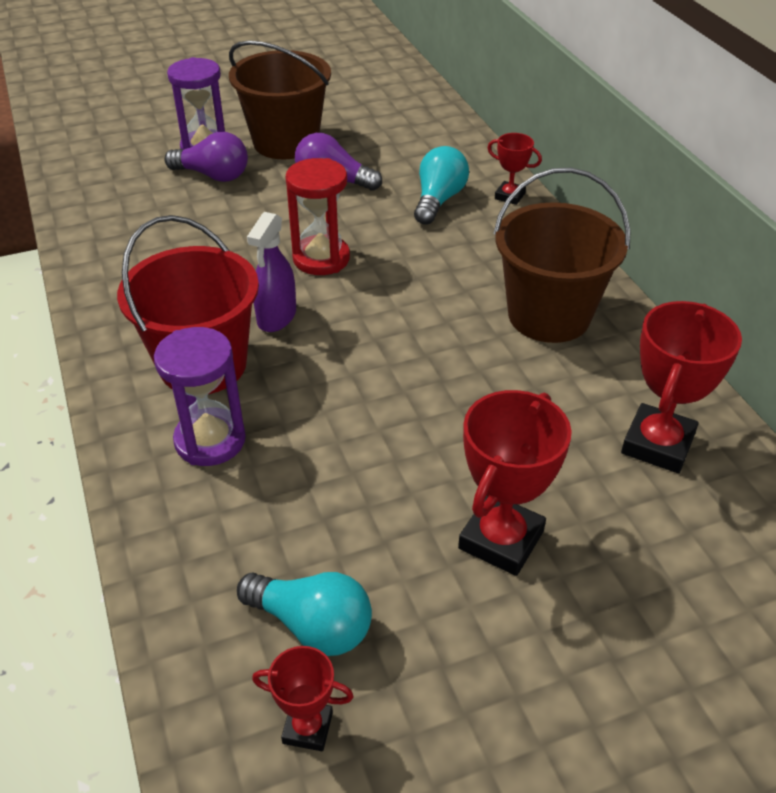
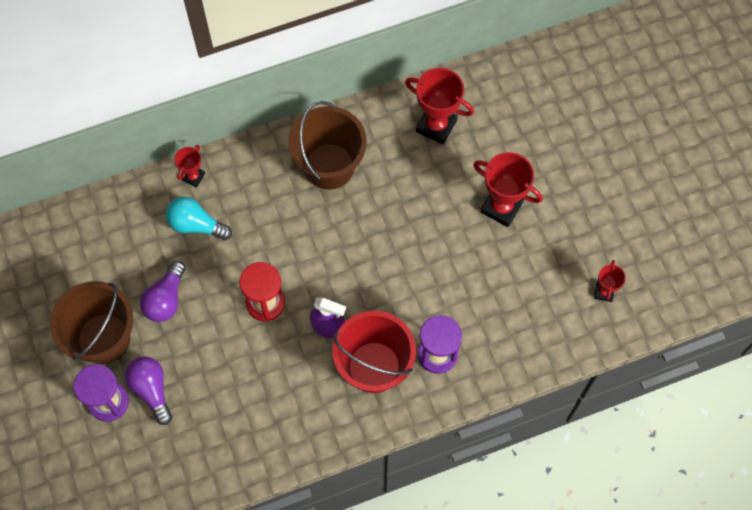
camera: 90 degrees left, 25 degrees up
purple light bulb [164,132,248,182] -> purple light bulb turned 45 degrees counterclockwise [125,357,172,425]
turquoise light bulb [237,572,372,656] -> none

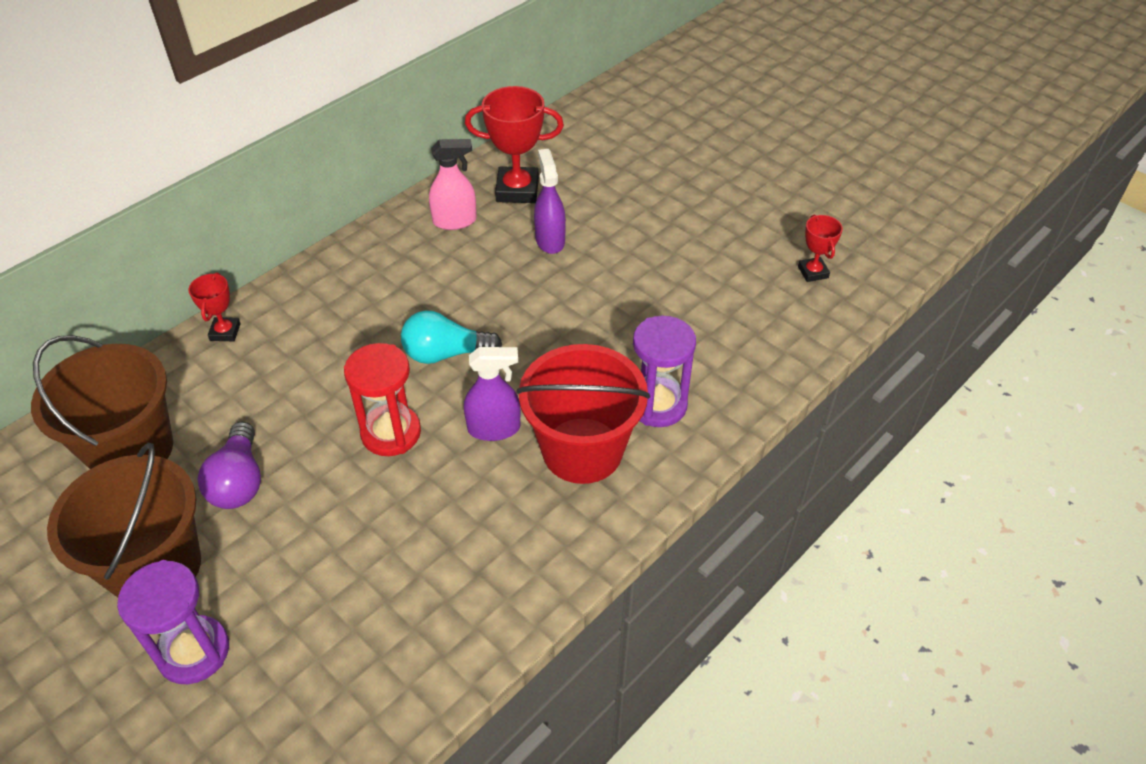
camera: 25 degrees left, 20 degrees down
purple light bulb [125,357,172,425] -> none
turquoise light bulb [166,197,232,240] -> turquoise light bulb moved to [401,310,502,364]
brown bucket [288,101,367,190] -> brown bucket moved to [31,335,173,469]
red trophy [473,152,543,227] -> none
none -> pink spray bottle [429,139,477,230]
none -> purple spray bottle [534,149,566,254]

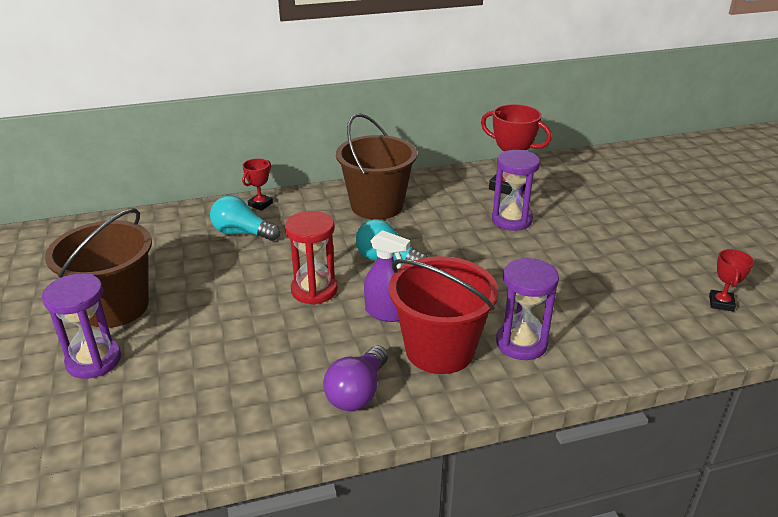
camera: 30 degrees right, 15 degrees down
brown bucket [31,335,173,469] -> brown bucket moved to [336,114,417,220]
purple light bulb [197,422,261,509] -> purple light bulb moved to [323,345,388,411]
pink spray bottle [429,139,477,230] -> none
purple spray bottle [534,149,566,254] -> purple hourglass [492,150,540,231]
none -> turquoise light bulb [210,196,280,241]

